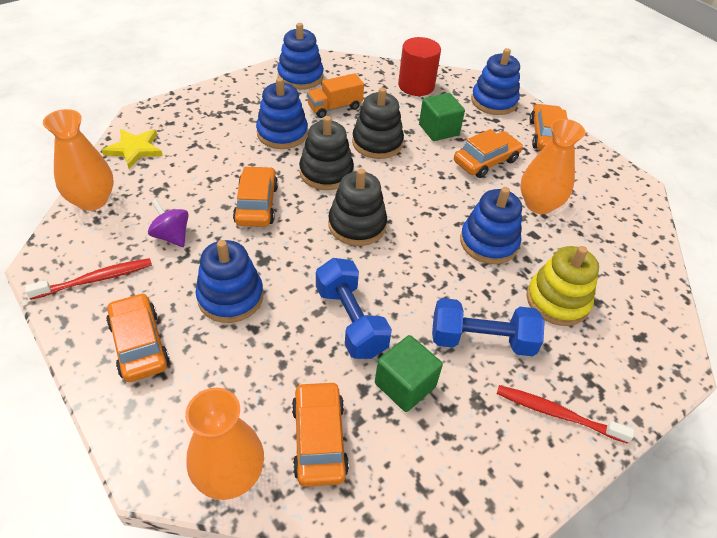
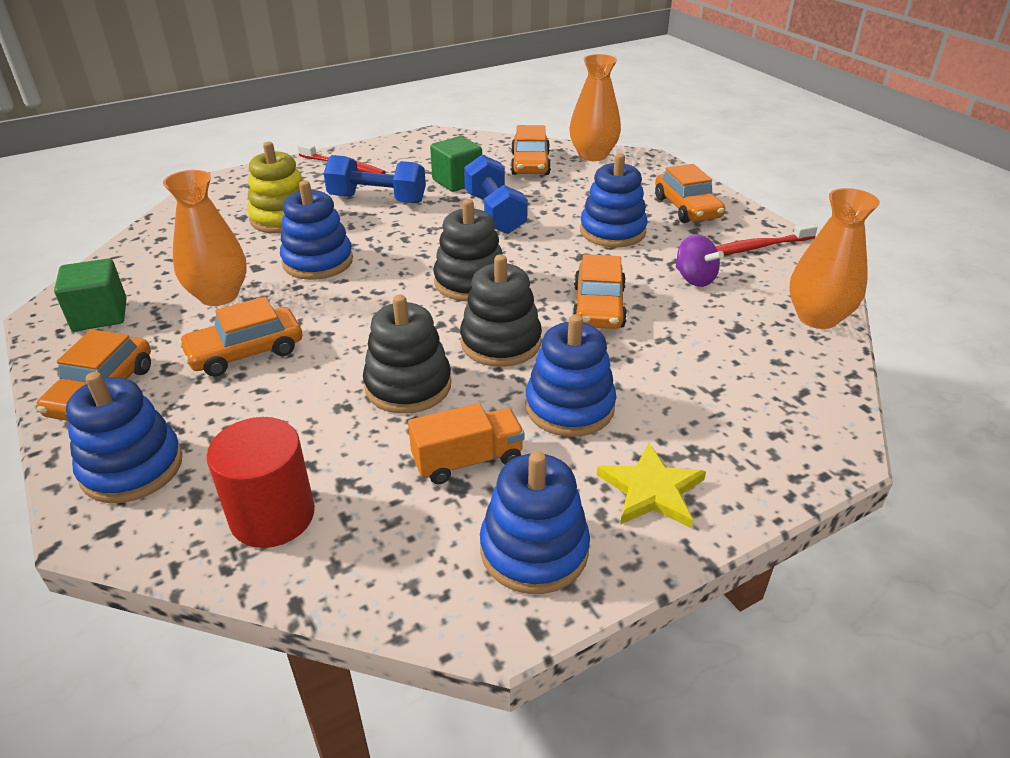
camera: 170 degrees left, 10 degrees down
yellow star [102,129,163,169] -> yellow star moved to [597,442,706,528]
green cube [419,93,465,141] -> green cube moved to [54,259,126,331]

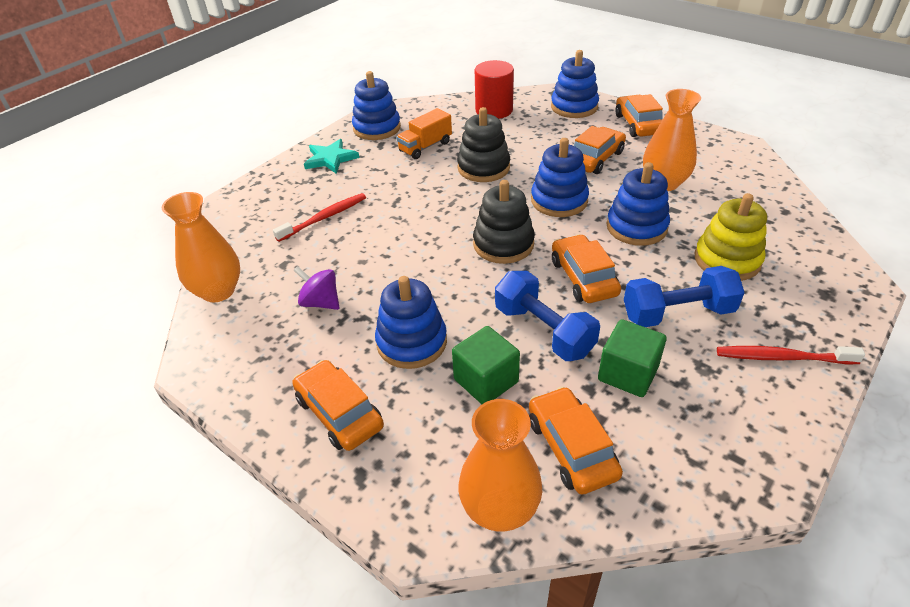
camera: 160 degrees right, 5 degrees up
green cube [54,259,126,331] -> green cube moved to [452,326,520,404]
black stacking toy [460,254,542,367] -> none
blue stacking toy [525,314,616,437] -> blue stacking toy moved to [531,138,589,217]
orange car [572,254,627,329] -> orange car moved to [552,234,621,303]
yellow star [597,442,706,528] -> turquoise star [304,139,359,174]
red toothbrush [716,223,818,255] -> red toothbrush moved to [273,193,366,242]

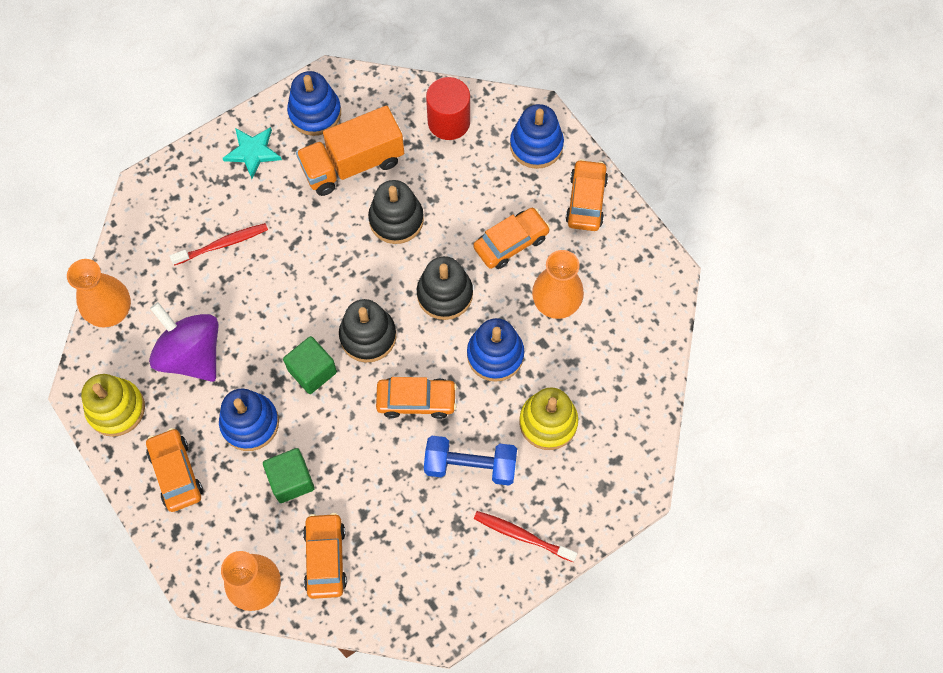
camera: 15 degrees right, 25 degrees up
purple spinning top [294,266,339,310] -> purple spinning top [149,302,219,382], size x1.92
orange truck [396,108,452,159] -> orange truck [296,106,404,196], size x1.68
blue dumbbell [495,271,600,361] -> none
blue stacking toy [531,138,589,217] -> black stacking toy [417,256,473,320]
orange car [552,234,621,303] -> orange car turned 90 degrees clockwise [376,377,457,419]
green cube [598,319,667,397] -> green cube moved to [283,336,337,394]
none -> yellow stacking toy [81,374,145,437]

